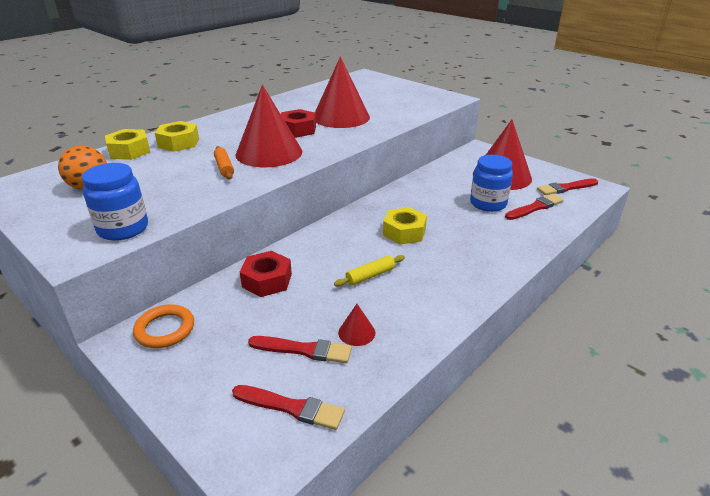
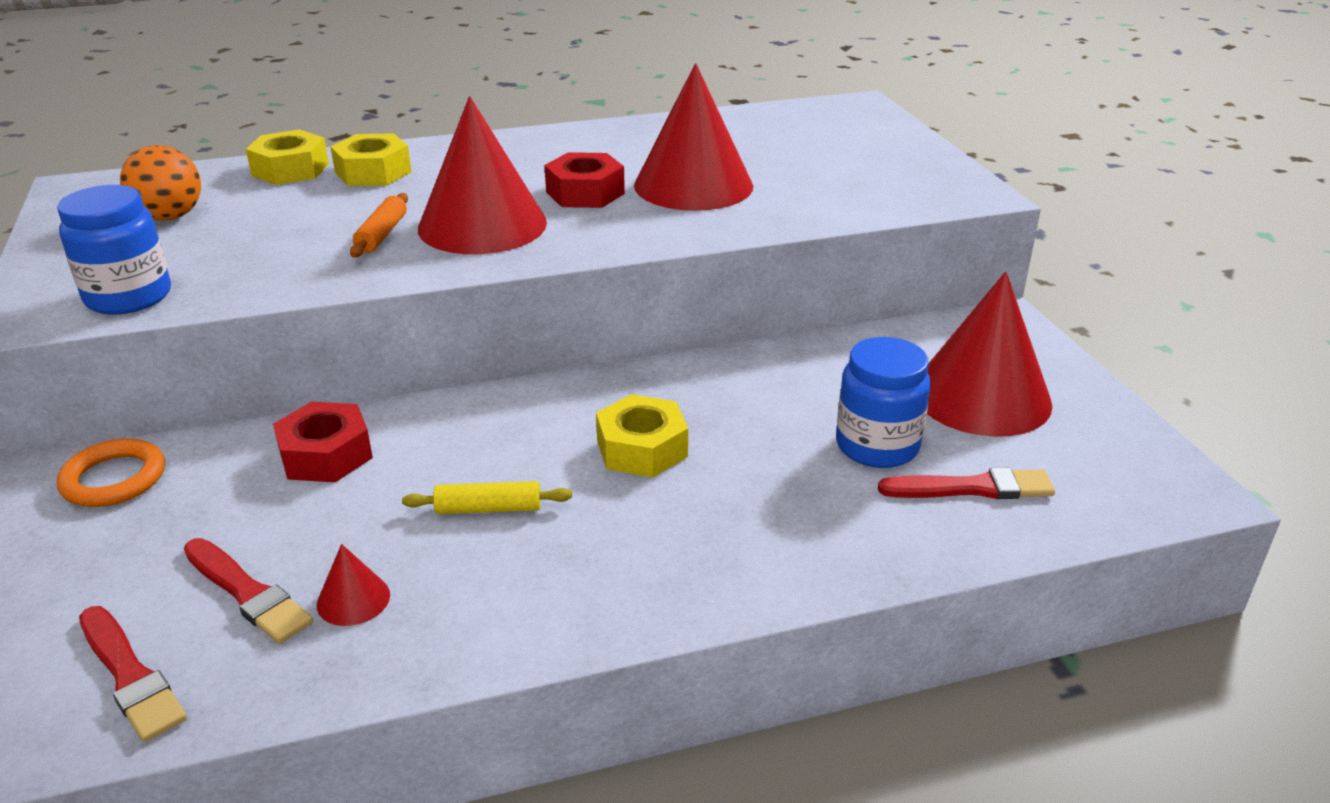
camera: 30 degrees right, 0 degrees up
red brush [537,178,598,195] -> none

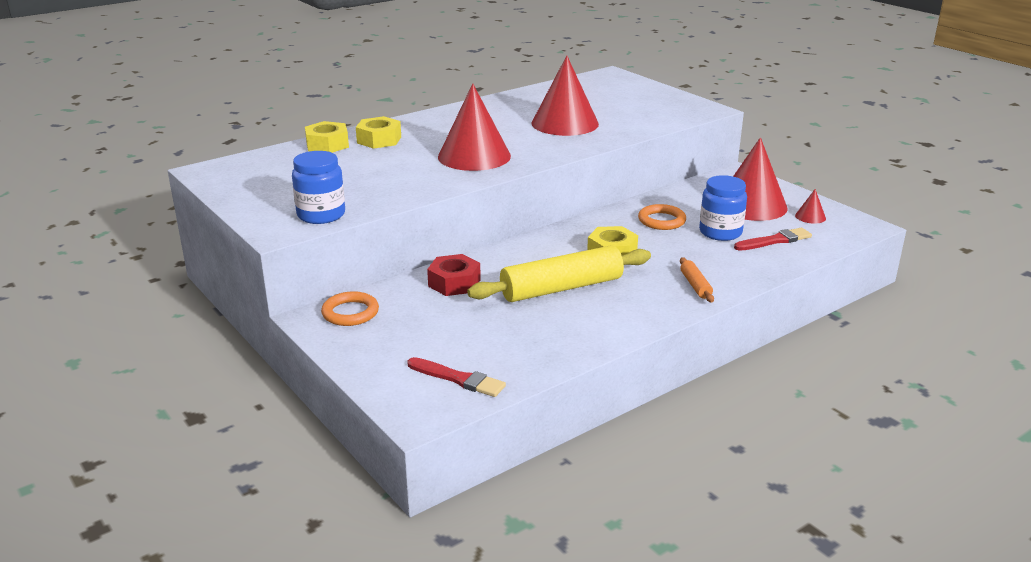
camera: 20 degrees left, 5 degrees down
orange ball [120,145,201,221] -> none
red brush [184,538,313,644] -> none
red cone [317,544,390,626] -> red cone moved to [795,189,826,224]
orange rolling pin [350,193,408,257] -> orange rolling pin moved to [680,257,714,303]
yellow rolling pin [402,481,572,514] -> yellow rolling pin [467,245,651,302], size x2.25
red nut [544,152,625,208] -> none
none -> orange ring [638,204,686,230]

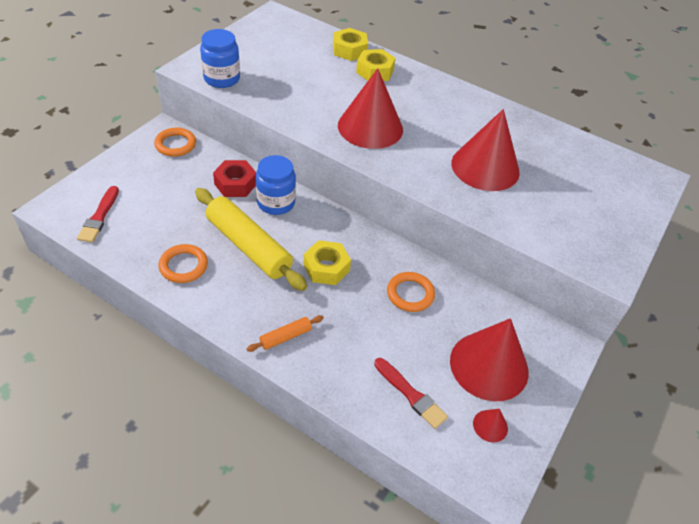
camera: 65 degrees right, 20 degrees up
blue jar [699,175,747,241] -> blue jar moved to [256,155,296,215]
none -> orange ring [159,244,208,283]

